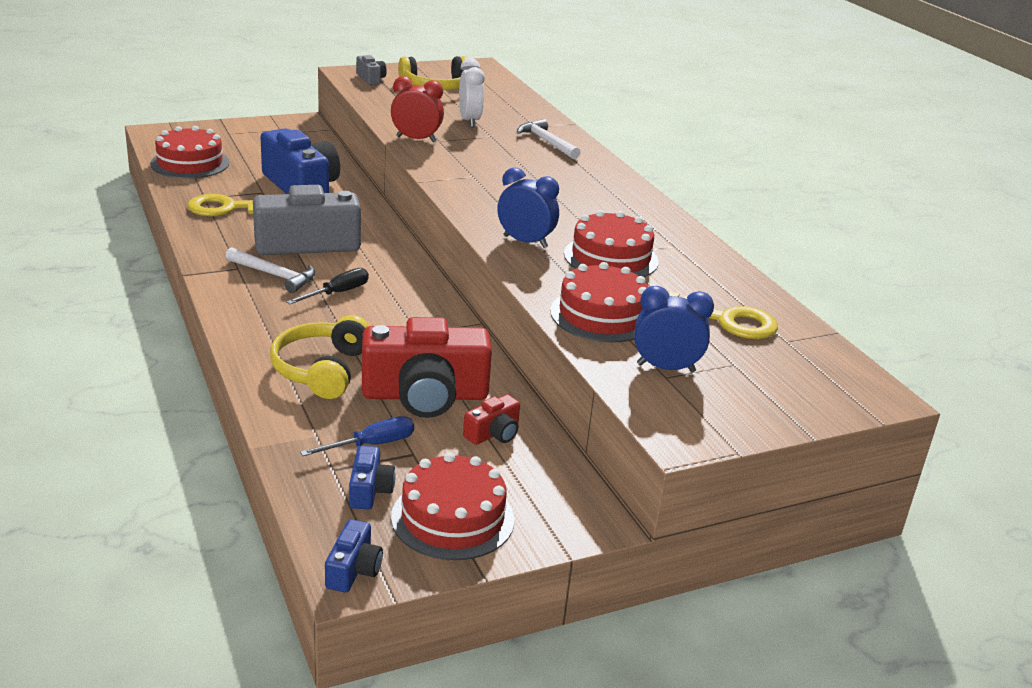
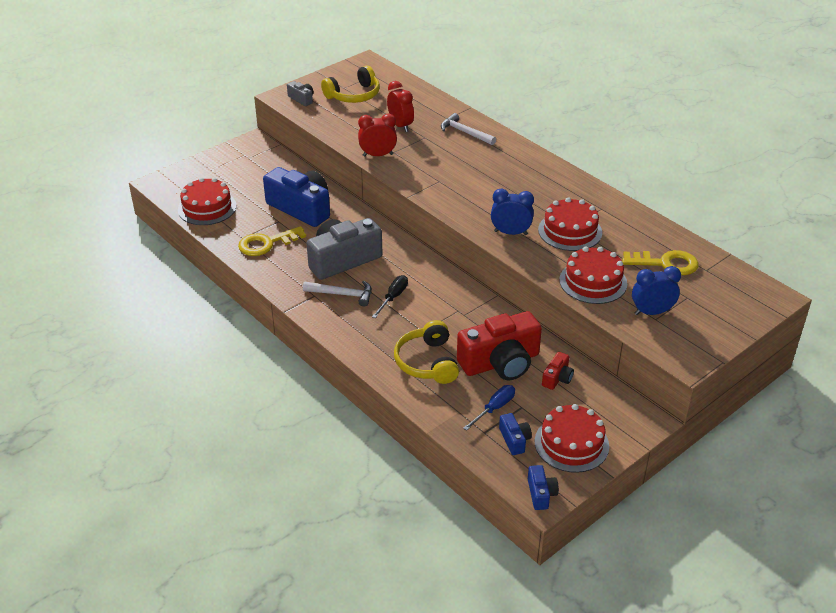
camera: 15 degrees left, 10 degrees up
white clock [459,58,485,127] -> red clock [387,81,414,132]

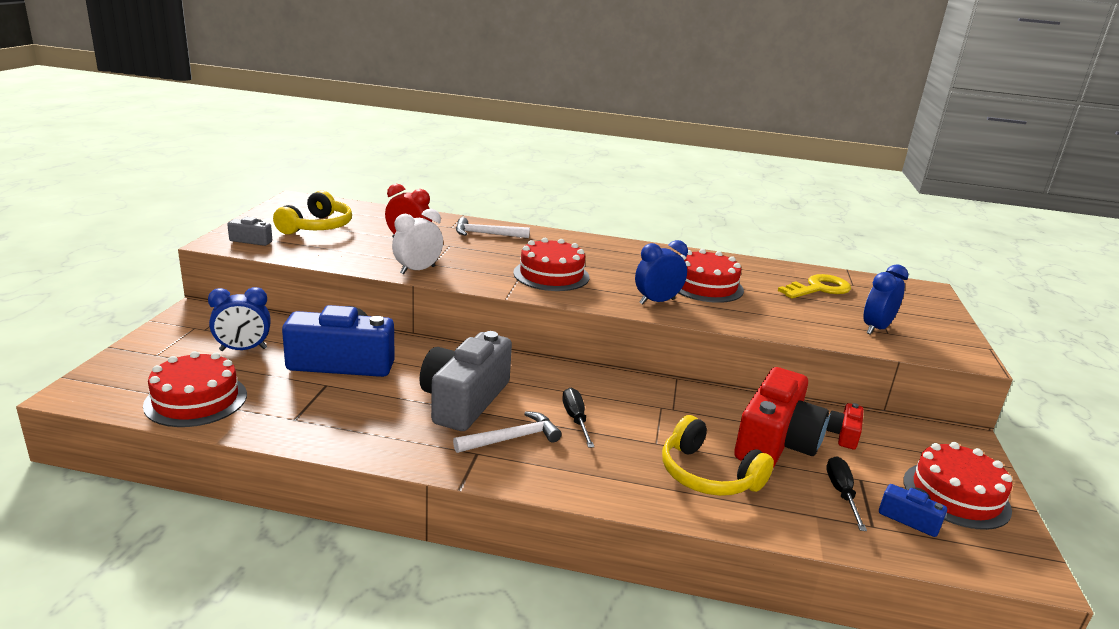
camera: 40 degrees left, 15 degrees down
yellow key [238,226,306,256] -> none
red clock [358,114,397,157] -> white clock [392,209,443,275]
blue screwdriver [463,385,515,431] -> black screwdriver [826,456,867,531]
blue camera [528,465,559,510] -> none
red camera [542,352,574,390] -> red camera turned 150 degrees counterclockwise [826,403,864,450]
red cake [559,247,627,304] -> red cake moved to [513,238,590,291]
none -> blue clock [208,287,271,351]

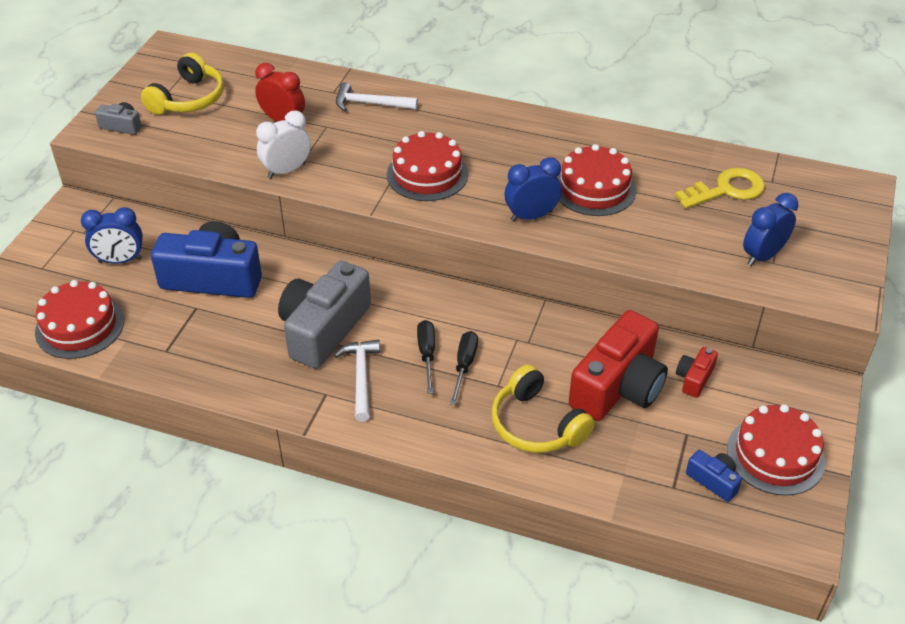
camera: 10 degrees right, 20 degrees up
white hammer [453,411,562,453] -> white hammer turned 75 degrees counterclockwise [334,340,380,422]
black screwdriver [826,456,867,531] -> black screwdriver moved to [450,331,478,405]

